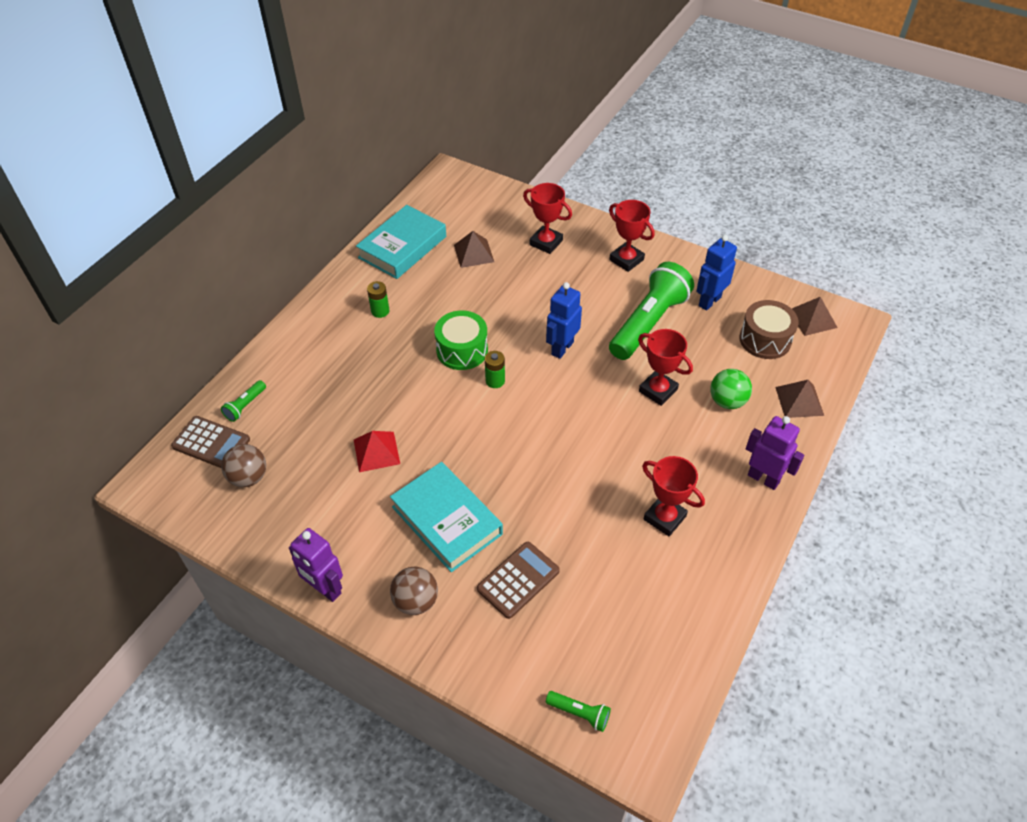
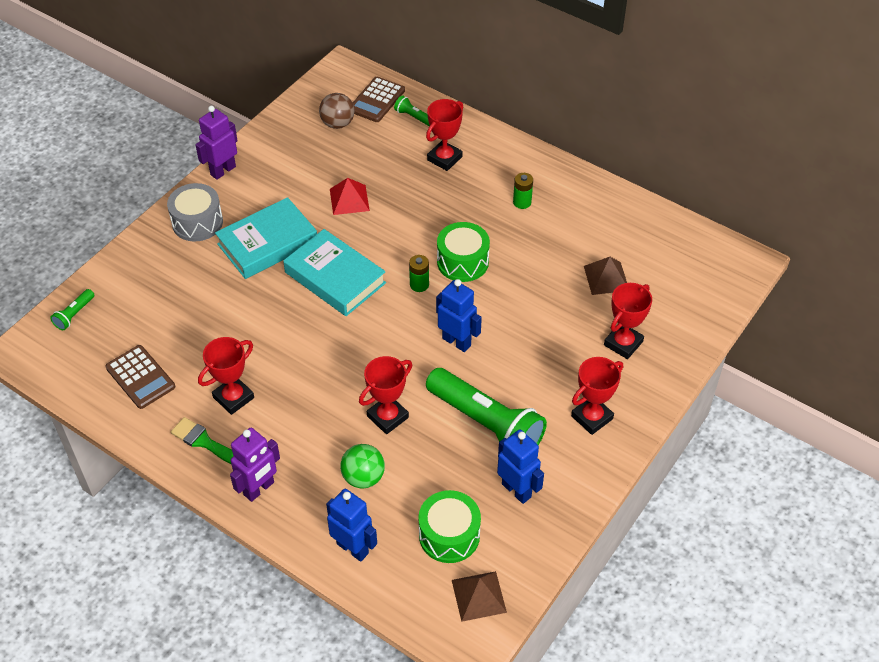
camera: 95 degrees right, 0 degrees up
turquoise book [356,205,446,279] -> turquoise book moved to [283,229,386,316]
brown ball [390,567,438,615] -> grey drum [167,183,223,242]
brown calculator [477,542,560,619] -> brown calculator moved to [105,345,175,409]
brown drum [739,300,799,359] -> green drum [418,490,481,563]
brown pyramid [775,380,824,418] -> blue robot [326,489,377,562]
none -> green brush [171,417,234,464]
none -> red trophy [426,99,463,171]

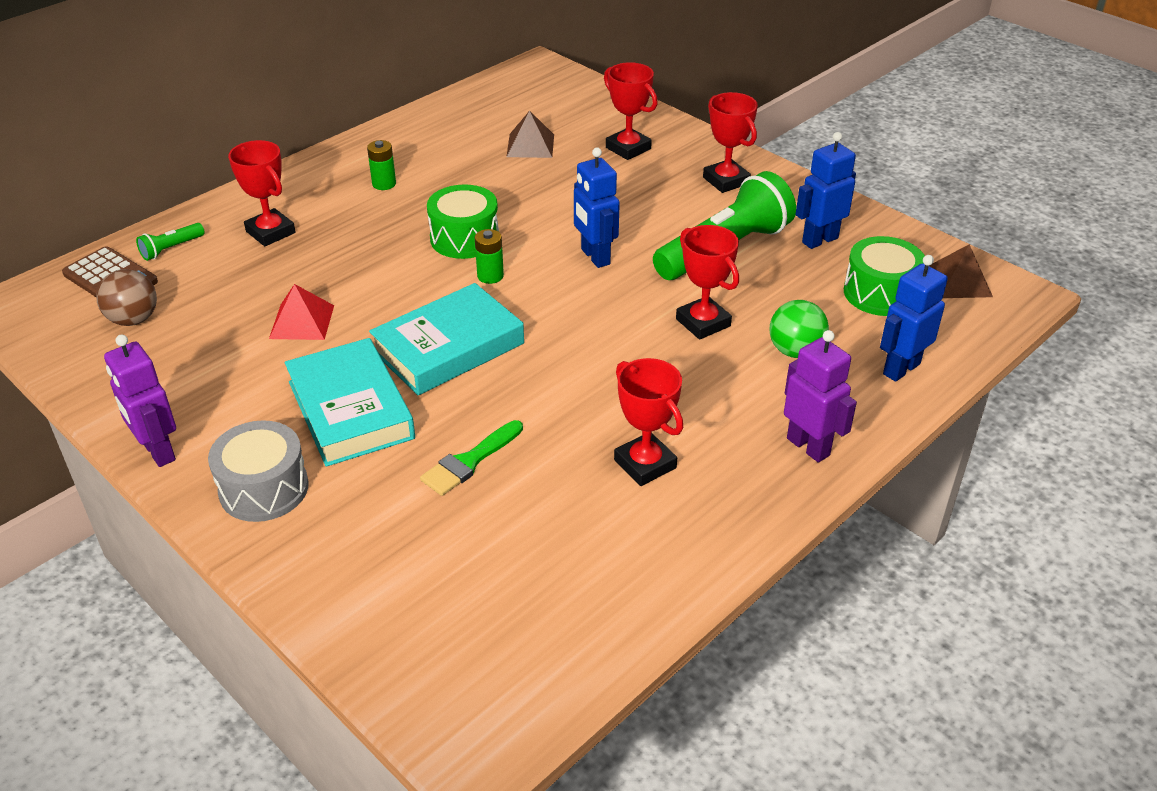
camera: 80 degrees left, 10 degrees down
green flashlight [50,289,94,330] -> none
brown calculator [105,345,175,409] -> none
green brush [171,417,234,464] -> green brush moved to [420,420,523,496]
blue robot [436,279,482,352] -> blue robot turned 75 degrees counterclockwise [574,148,620,268]

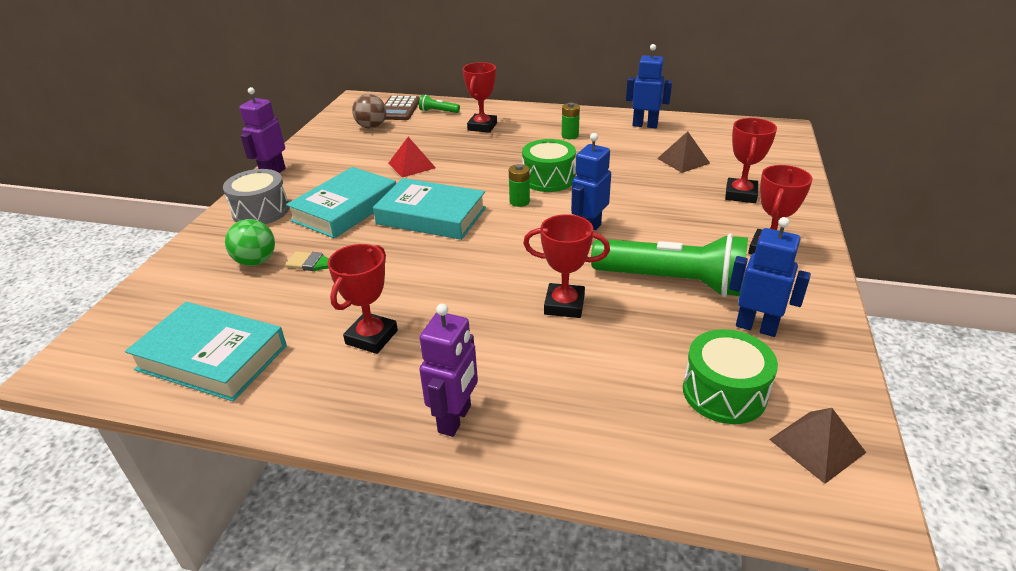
camera: 60 degrees right, 5 degrees down
red trophy [676,225,739,340] -> red trophy turned 75 degrees clockwise [523,214,610,318]
green ball [770,300,829,358] -> green ball moved to [225,219,275,266]
blue robot [880,255,948,382] -> blue robot moved to [626,44,672,128]
none -> turquoise book [125,302,287,401]

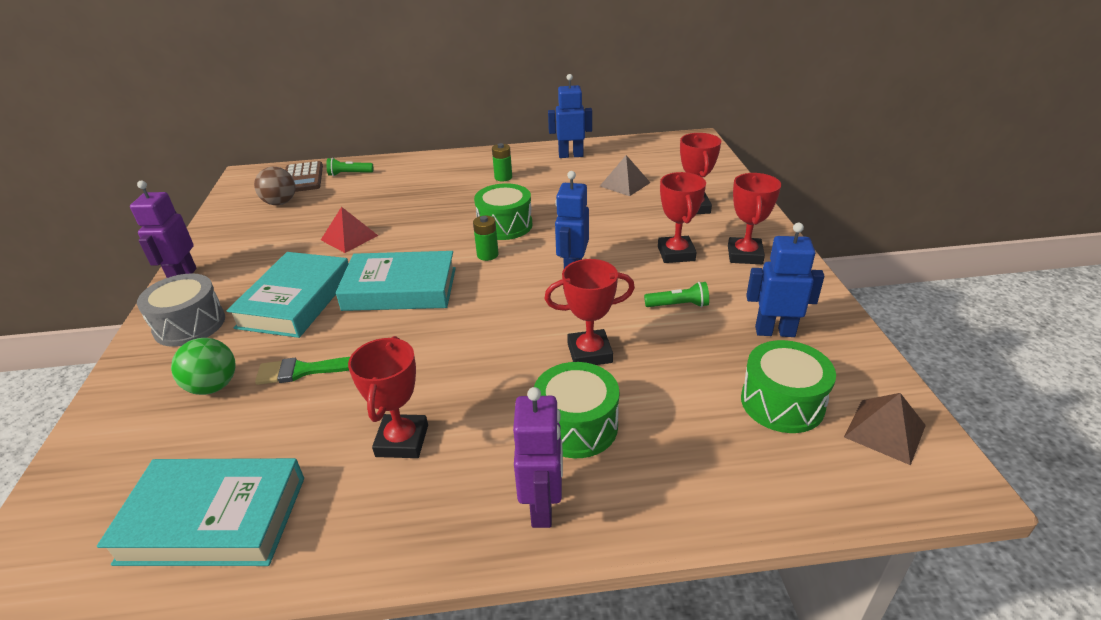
camera: 20 degrees left, 0 degrees up
red trophy [463,62,497,133] -> red trophy moved to [658,172,706,263]
green flashlight [591,234,748,297] -> green flashlight [644,282,709,307], size x0.42
none -> green drum [534,362,619,458]

